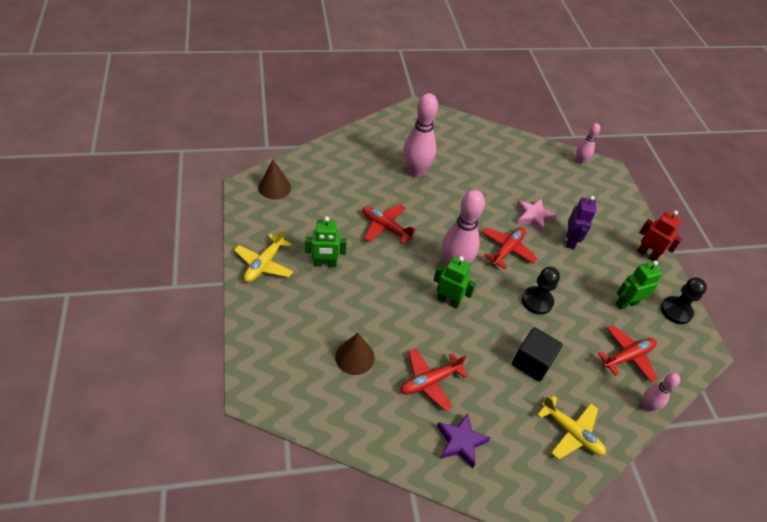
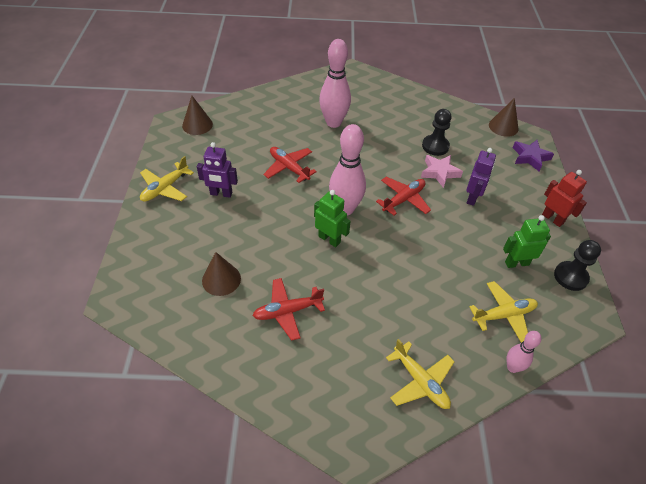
camera: 15 degrees right, 0 degrees up
green robot [305,216,347,267] -> purple robot [197,142,238,198]
purple star [437,413,490,468] -> purple star moved to [513,140,554,171]
black cube [512,327,563,381] -> none
black pawn [522,267,560,315] -> black pawn moved to [422,109,451,156]
pink bowling pin [576,123,600,164] -> brown cone [489,98,518,137]
red plane [598,325,658,382] -> yellow plane [469,281,538,343]

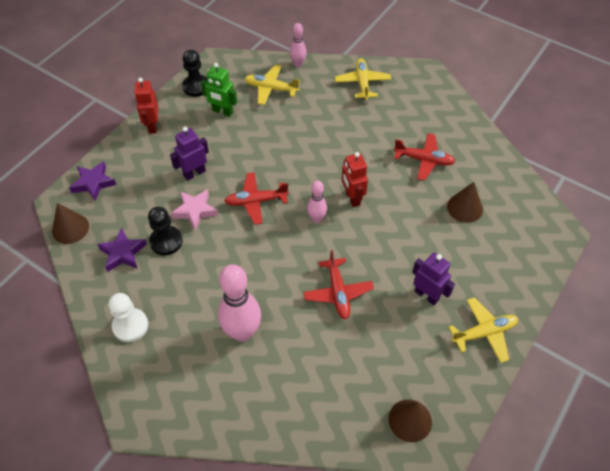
camera: 145 degrees left, 5 degrees up
green robot [314,190,351,247] -> red robot [342,152,368,207]
pink bowling pin [329,124,366,216] -> pink bowling pin [307,180,327,223], size x0.54
none -> purple star [97,228,147,272]
none -> white pawn [109,293,148,342]

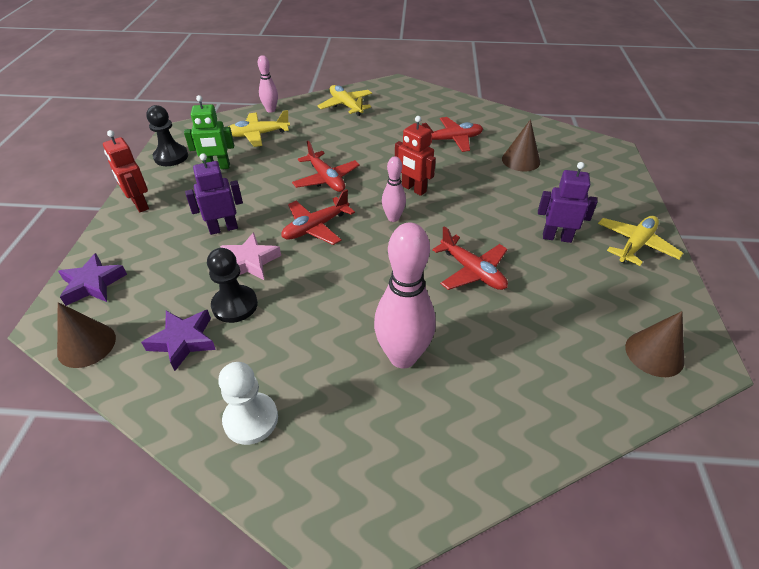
camera: 30 degrees left, 10 degrees down
purple robot [170,127,209,181] -> purple robot turned 45 degrees clockwise [185,153,243,235]
none -> red plane [292,141,360,192]

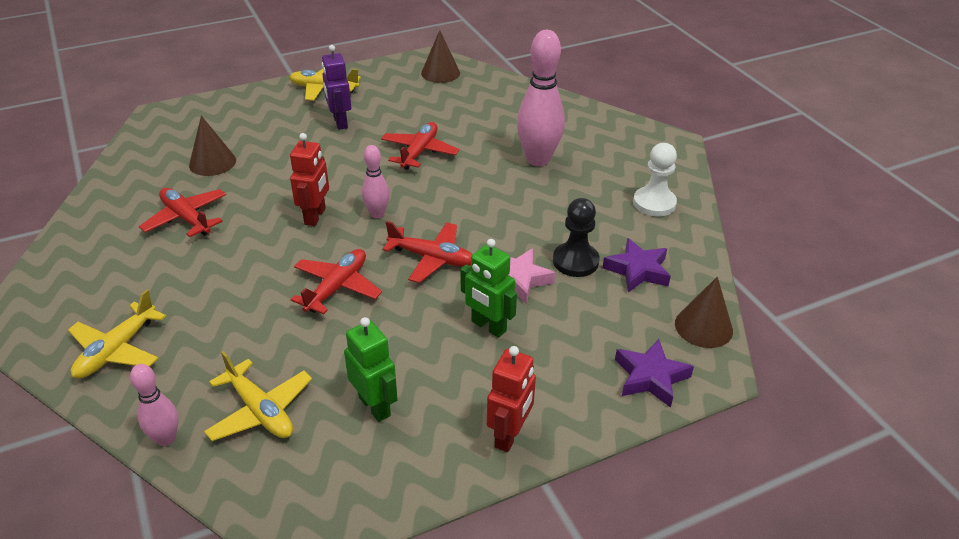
camera: 120 degrees left, 5 degrees down
black pawn [146,105,188,166] -> none
purple robot [185,153,243,235] -> green robot [461,239,517,338]

